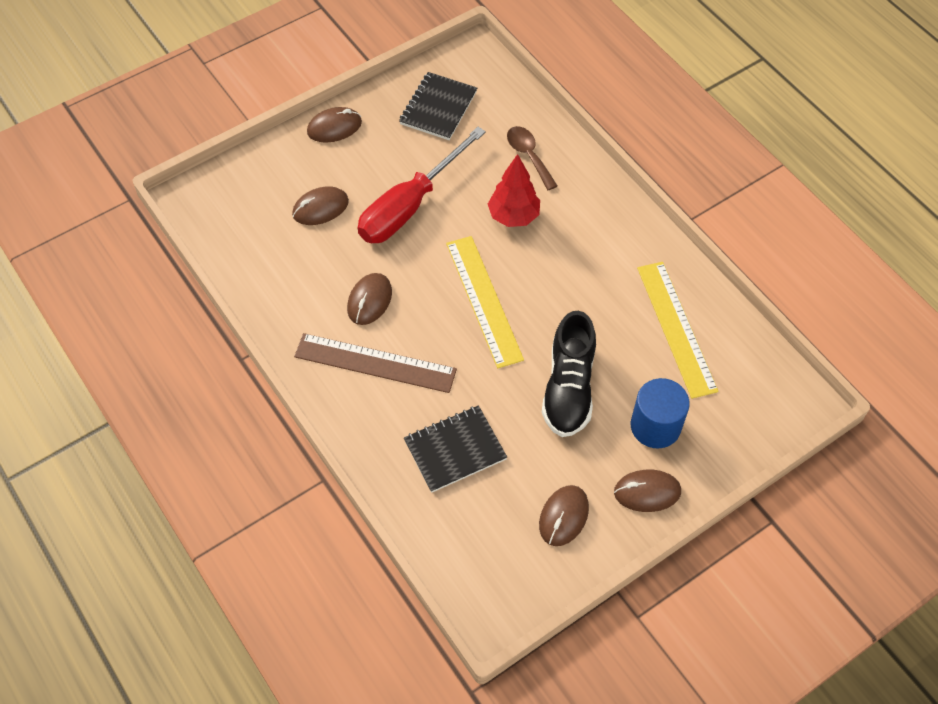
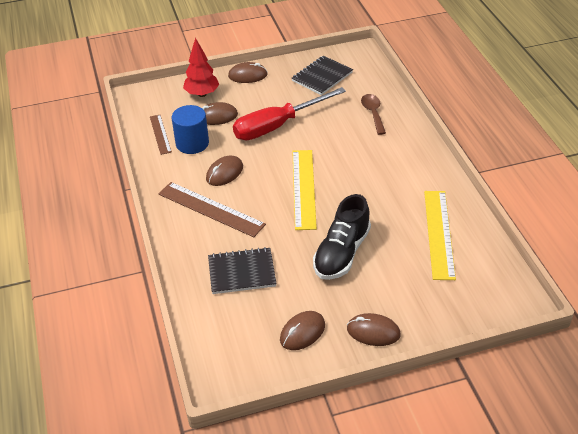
camera: 20 degrees right, 15 degrees down
red tree [488,154,540,227] -> red tree moved to [183,38,219,97]
blue cylinder [631,378,690,448] -> blue cylinder moved to [172,105,209,154]
none -> brown ruler [150,115,172,155]

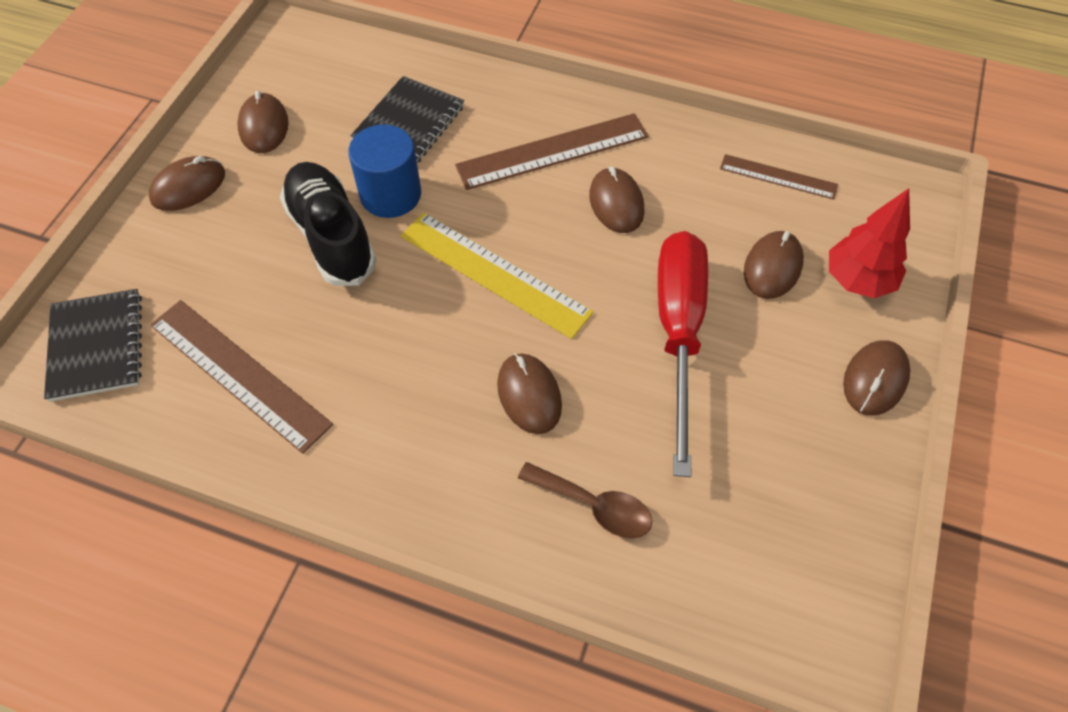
camera: 125 degrees right, 15 degrees up
blue cylinder [172,105,209,154] -> blue cylinder moved to [348,125,421,218]
black notebook [292,56,353,95] -> black notebook moved to [44,289,142,402]
yellow ruler [424,191,456,280] -> brown ruler [150,300,333,454]
none -> brown mouse [497,353,562,434]

